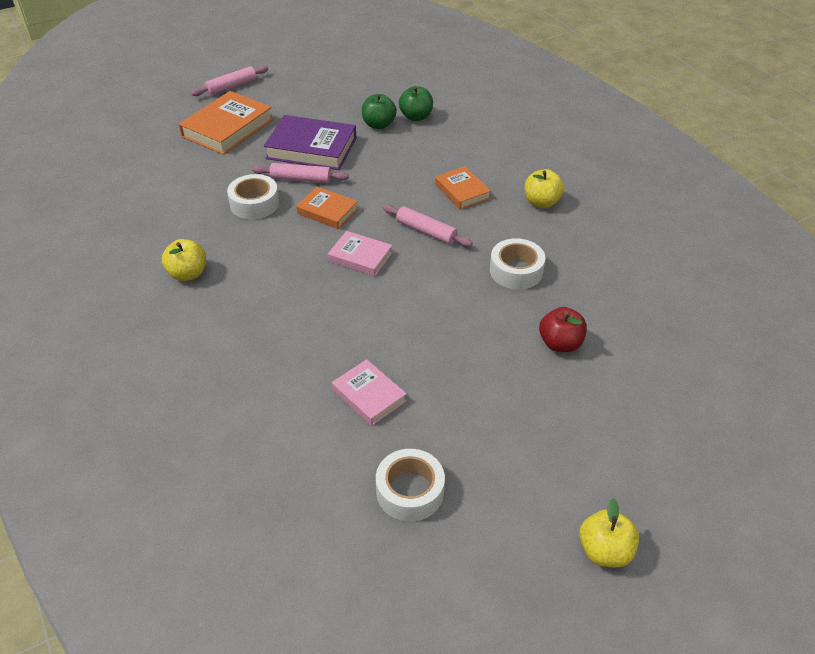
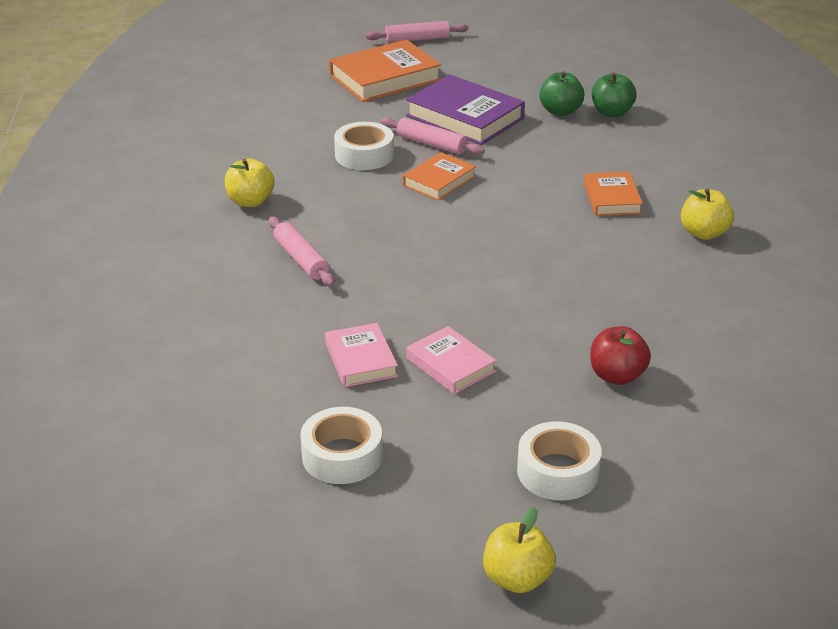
camera: 25 degrees right, 10 degrees down
orange book [296,187,358,229] -> orange book turned 75 degrees clockwise [403,152,476,201]
pink book [328,231,392,276] -> pink book moved to [406,326,496,394]
pink rolling pin [383,204,473,247] -> pink rolling pin moved to [269,217,335,287]
white tape [490,238,545,290] -> white tape moved to [517,421,602,501]

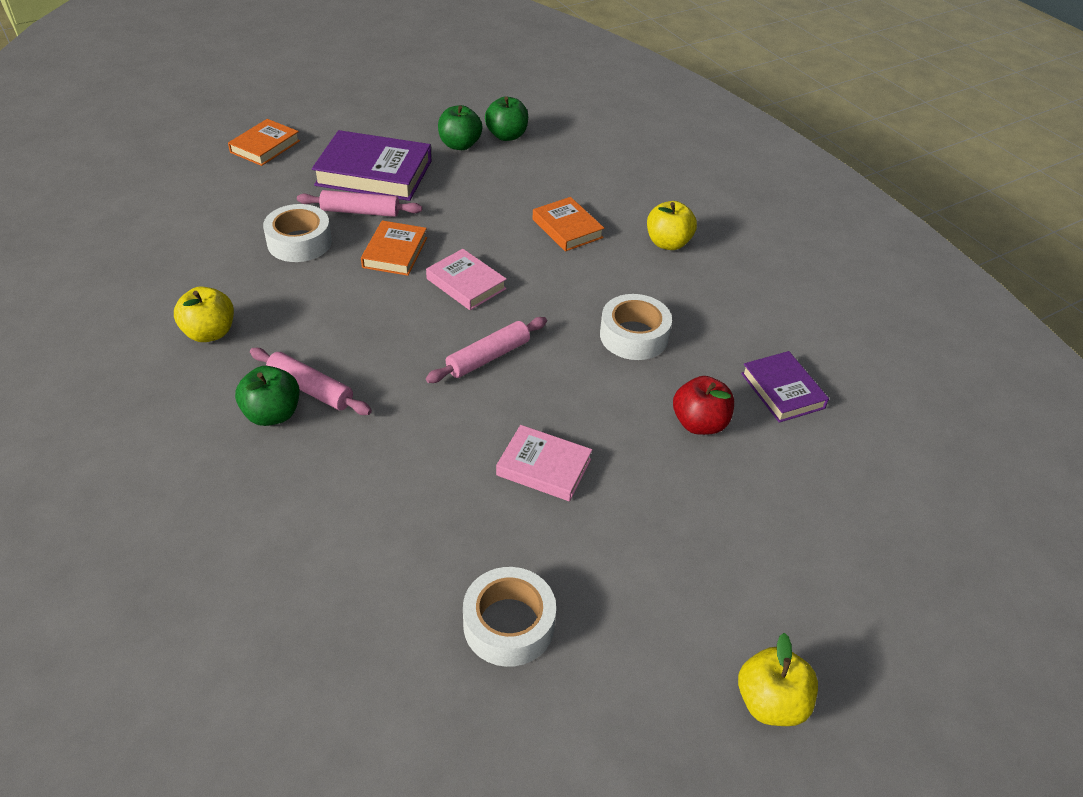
camera: 30 degrees left, 10 degrees up
pink book [325,323,398,387] -> pink book moved to [426,249,507,310]
orange book [329,40,441,102] -> orange book [228,119,300,166], size x0.59
pink rolling pin [366,21,468,43] -> pink rolling pin moved to [426,317,547,383]
white tape [517,421,602,501] -> white tape moved to [600,294,672,360]
none -> green apple [235,366,299,426]
none -> purple book [741,351,829,423]

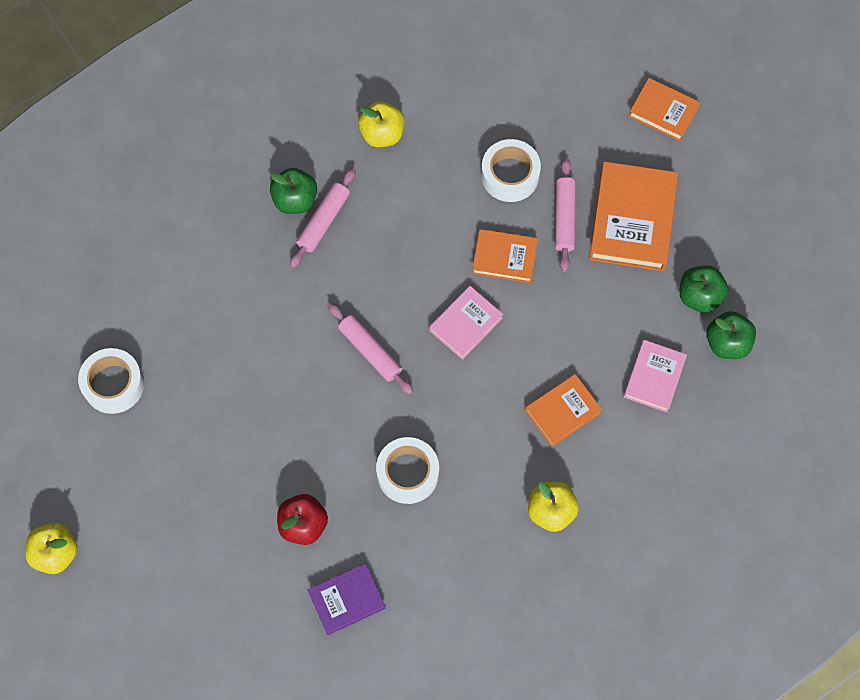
camera: 90 degrees right, 25 degrees up
purple book [312,130,432,201] -> orange book [589,161,678,271]
pink book [496,425,592,501] -> pink book moved to [624,340,687,413]

